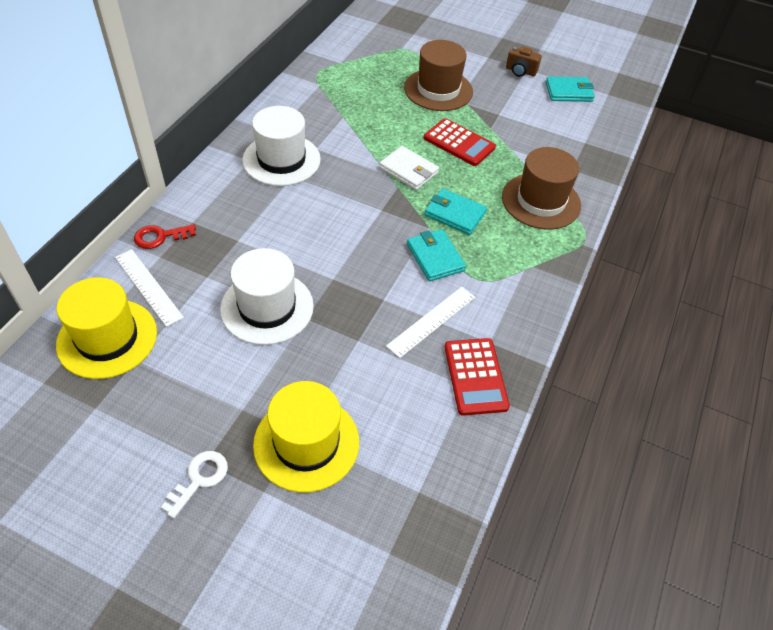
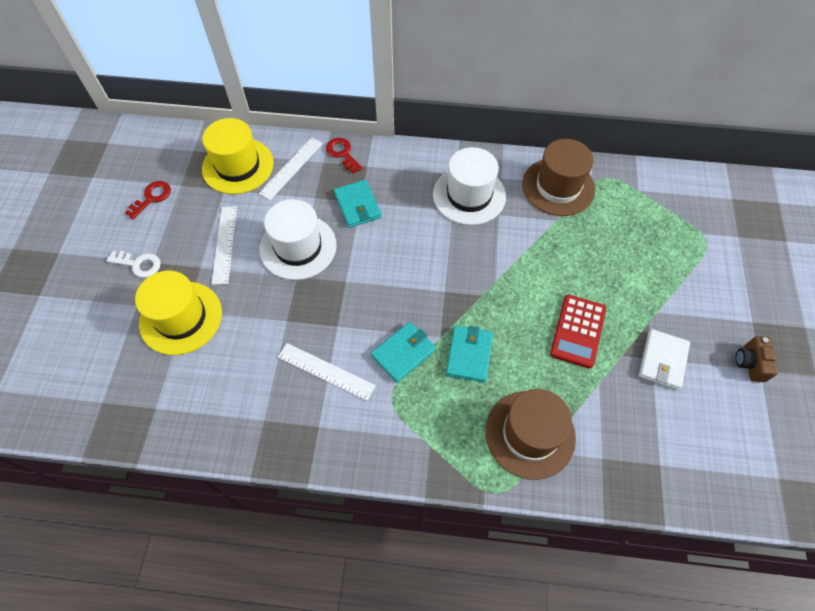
camera: 75 degrees right, 10 degrees up
white wallet [379,146,439,190] -> white wallet moved to [639,329,690,390]
brown hat [404,40,473,111] -> brown hat moved to [522,139,595,216]
red calculator [444,338,510,416] -> none
turquoise wallet [546,76,595,102] -> turquoise wallet moved to [334,180,382,228]
none -> red key [125,181,171,220]
none -> white ruler [212,206,237,285]

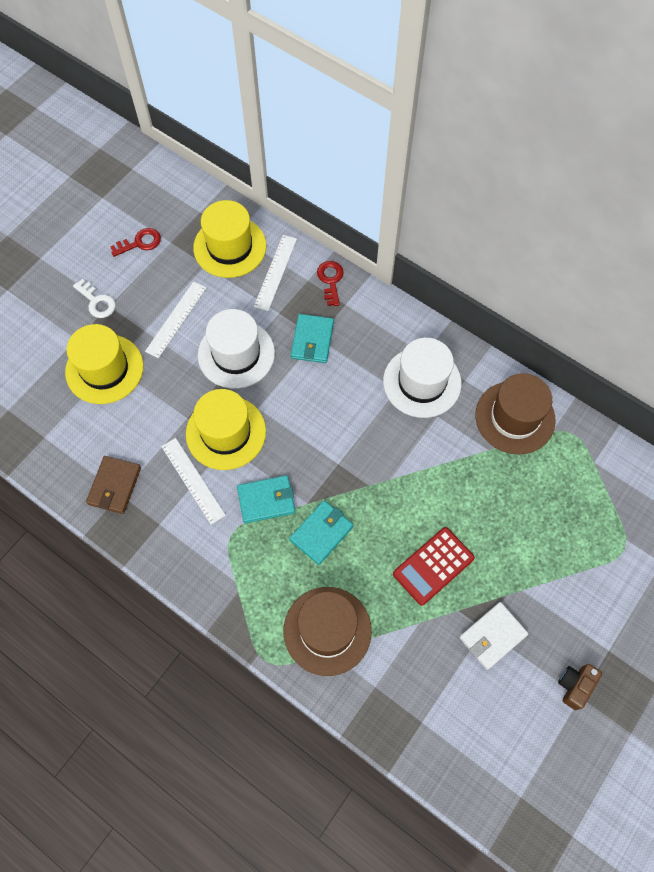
camera: 30 degrees right, 5 degrees up
white ruler [259,137,323,200] -> white ruler turned 45 degrees counterclockwise [254,235,297,311]
none -> brown wallet [86,456,141,514]
none -> yellow hat [186,389,266,470]

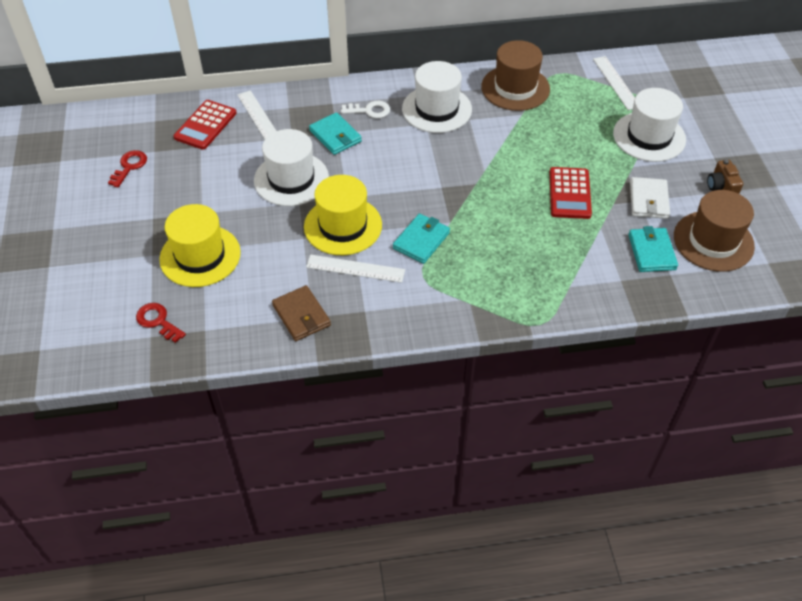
camera: 45 degrees left, 15 degrees down
white key [73,279,116,318] -> white key moved to [341,101,390,118]
white ruler [145,281,207,358] -> white ruler moved to [593,56,635,110]
yellow hat [193,200,266,278] -> red calculator [174,100,237,150]
brown hat [284,587,372,676] -> brown hat moved to [674,190,755,272]
turquoise wallet [289,501,353,565] -> turquoise wallet moved to [628,226,678,272]
red key [317,261,344,306] -> red key moved to [136,303,186,343]
none -> white hat [613,88,686,162]

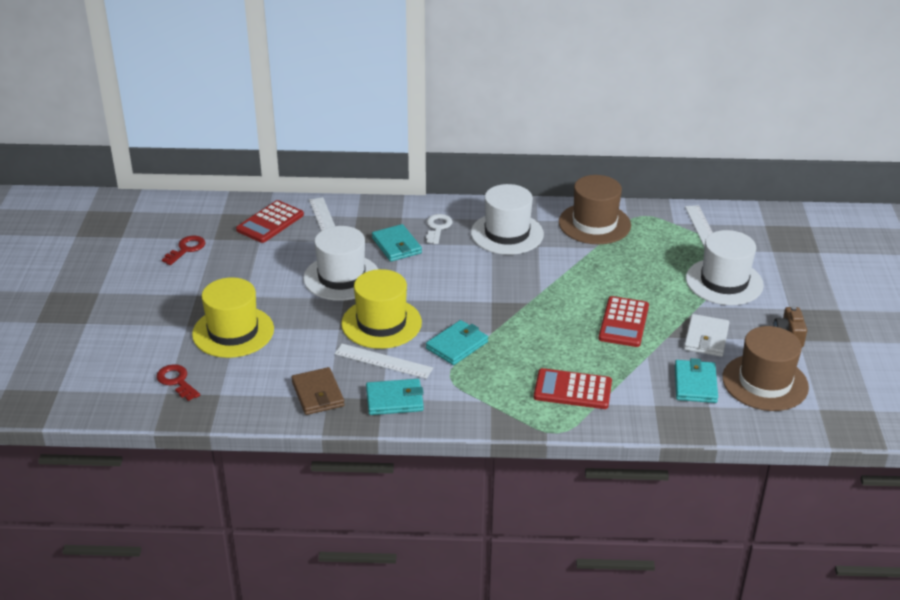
camera: 10 degrees right, 15 degrees down
white key [341,101,390,118] -> white key turned 90 degrees counterclockwise [426,214,453,244]
none -> turquoise wallet [366,379,424,415]
none -> red calculator [534,368,612,409]

